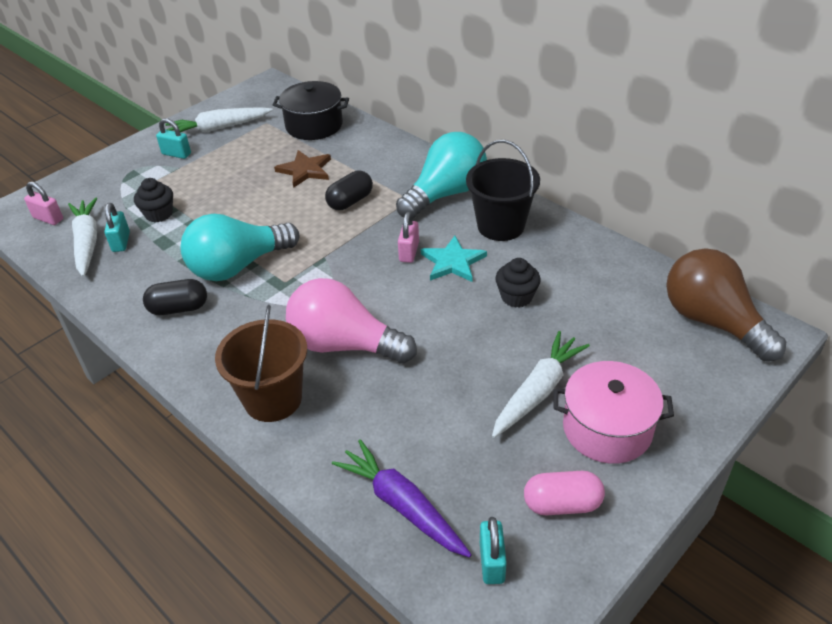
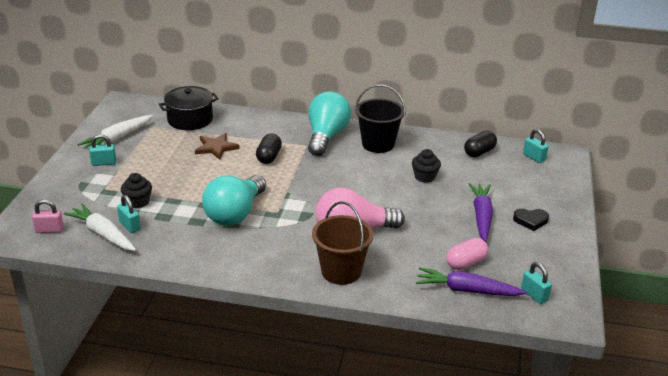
camera: 35 degrees left, 10 degrees down
black capsule [143,279,207,315] -> black capsule moved to [464,131,497,157]
pink padlock [398,212,419,263] -> none
turquoise star [421,236,487,282] -> none
white carrot [492,331,590,438] -> purple carrot [469,183,493,242]
pink capsule [524,471,605,515] -> pink capsule moved to [447,238,488,270]
pink pot [553,361,674,464] -> black heart [513,209,549,231]
brown light bulb [666,249,786,361] -> turquoise padlock [523,129,548,163]

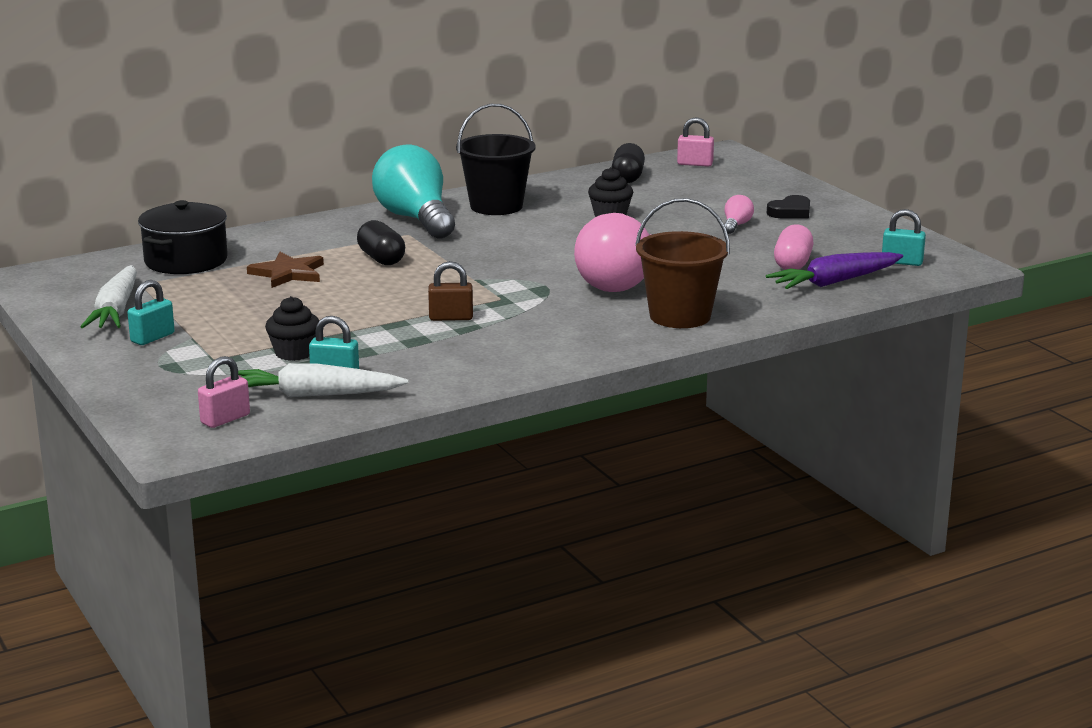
camera: 40 degrees left, 10 degrees down
turquoise light bulb [202,175,266,225] -> brown padlock [428,261,473,321]
purple carrot [469,183,493,242] -> pink light bulb [724,195,754,234]
turquoise padlock [523,129,548,163] -> pink padlock [677,117,714,167]

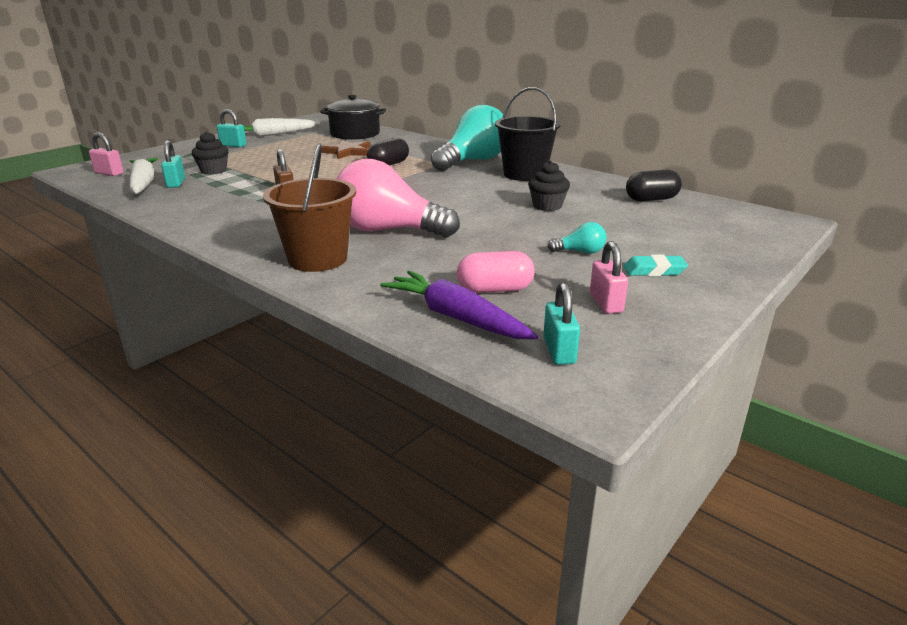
camera: 70 degrees right, 5 degrees up
pink padlock [677,117,714,167] -> pink padlock moved to [590,241,628,314]
pink light bulb [724,195,754,234] -> turquoise light bulb [548,222,607,254]
black heart [767,195,810,219] -> turquoise eraser [624,255,688,276]

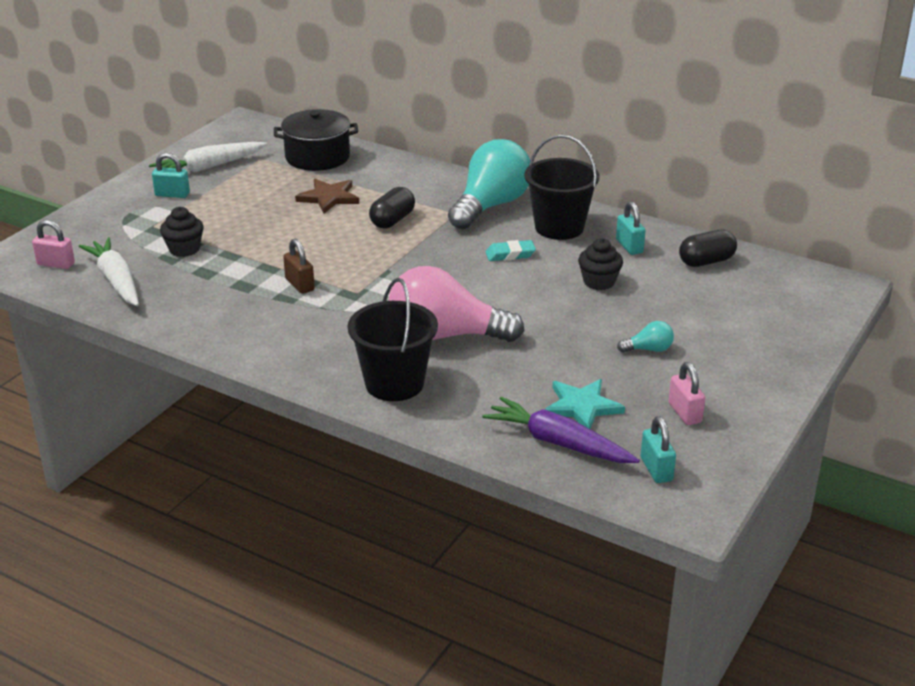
camera: 10 degrees left, 5 degrees up
turquoise padlock [161,141,185,188] -> turquoise padlock moved to [616,201,646,255]
brown bucket [263,143,356,272] -> black bucket [348,278,438,401]
pink capsule [457,251,535,293] -> turquoise star [544,379,625,429]
turquoise eraser [624,255,688,276] -> turquoise eraser moved to [486,240,536,261]

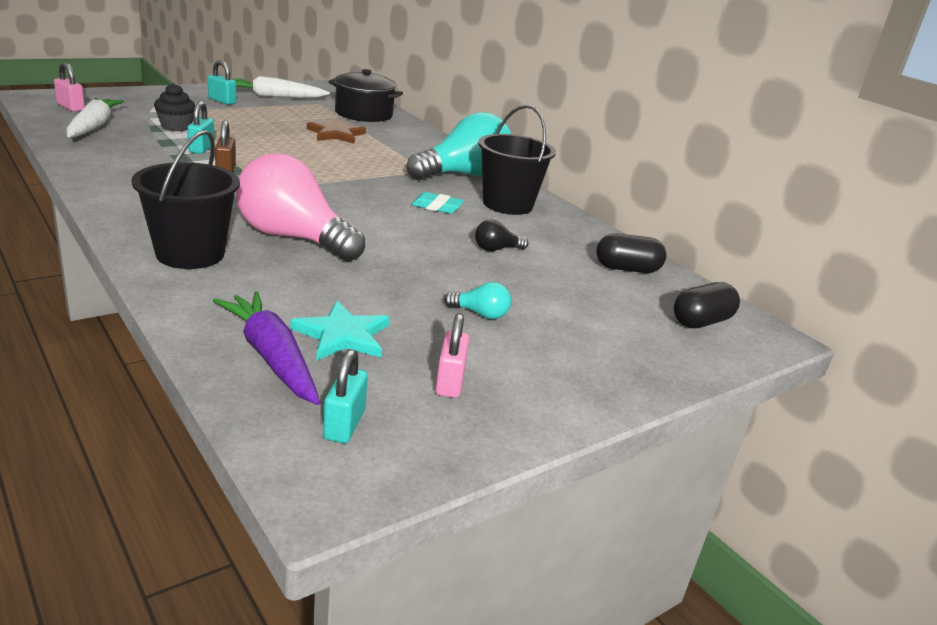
camera: 20 degrees right, 5 degrees down
black capsule [369,187,415,229] -> black capsule moved to [674,282,740,328]
black cupcake [578,238,623,290] -> black light bulb [475,219,528,251]
turquoise padlock [616,201,646,255] -> turquoise padlock moved to [187,101,214,154]

